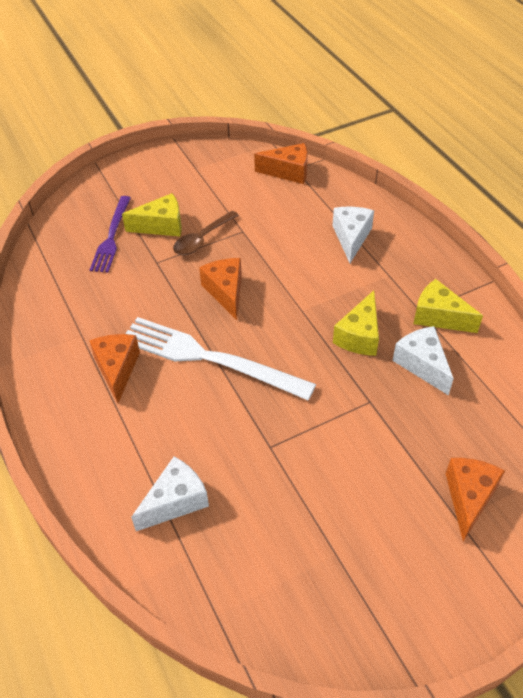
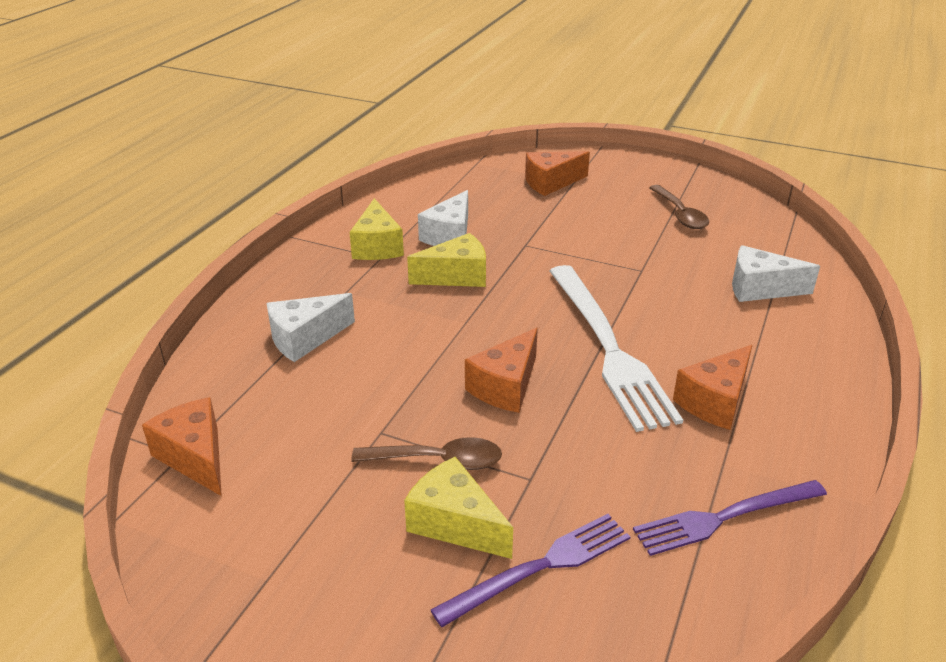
camera: 130 degrees left, 15 degrees down
none -> purple fork [633,480,827,556]
none -> brown spoon [649,185,709,229]

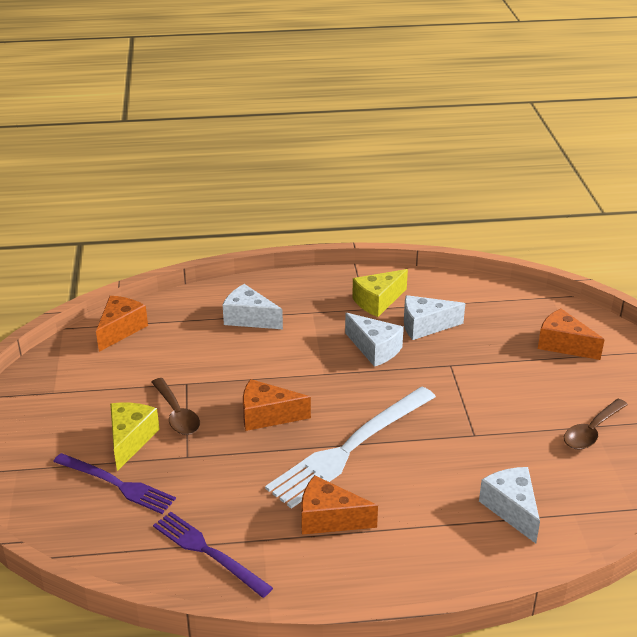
camera: 60 degrees right, 0 degrees up
yellow cheese [407,233,486,287] -> white cheese [345,313,404,367]

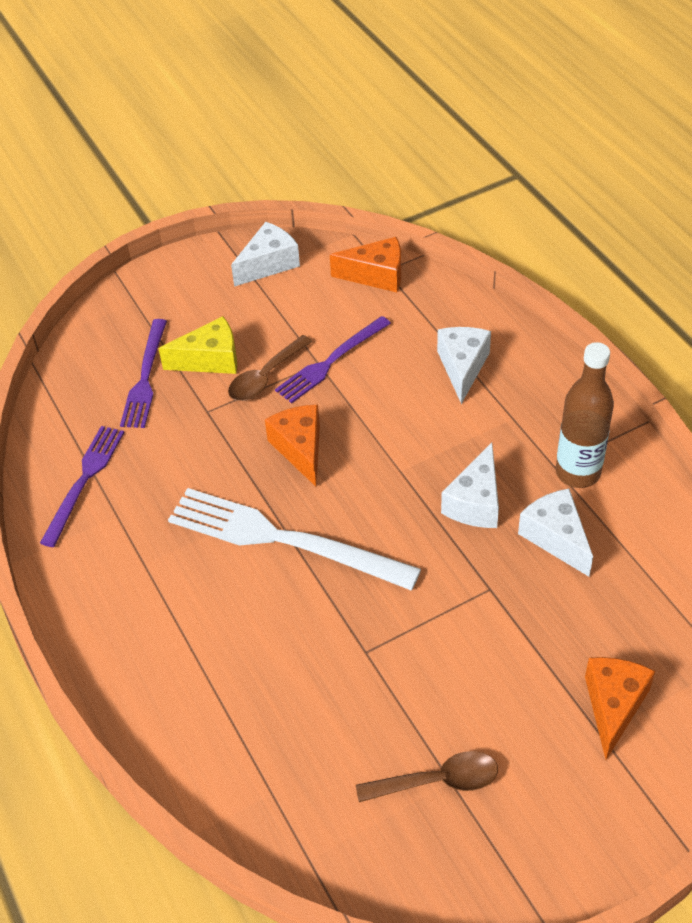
camera: 70 degrees right, 15 degrees up
orange cheese [301,475,378,535] -> none
yellow cheese [352,269,408,317] -> brown bottle [556,342,614,488]
white cheese [479,467,540,543] -> white cheese moved to [231,222,300,287]
brown spoon [564,399,628,450] -> brown spoon turned 150 degrees clockwise [356,751,498,802]
none -> purple fork [275,316,391,403]

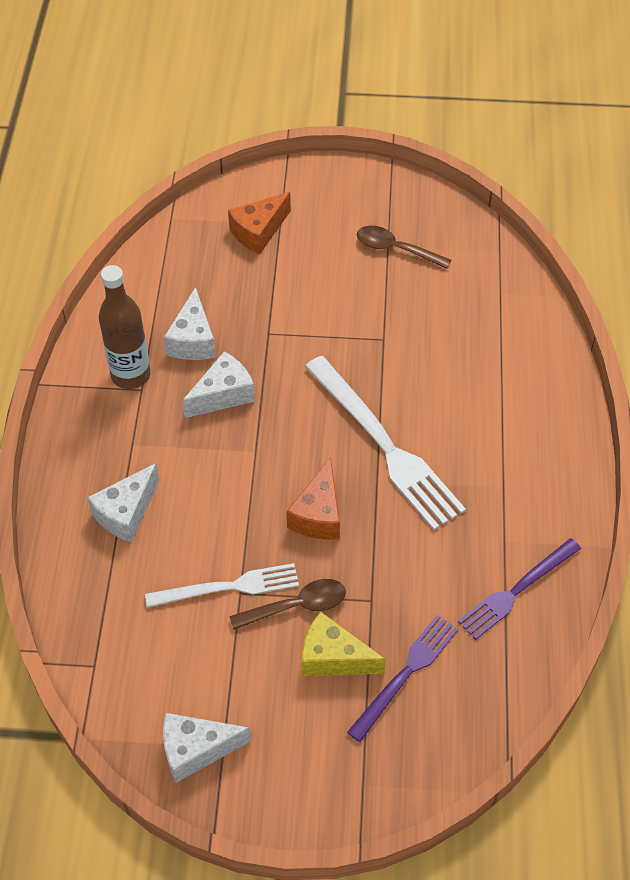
camera: 150 degrees left, 5 degrees up
purple fork [275,316,391,403] -> white fork [145,563,299,608]
orange cheese [330,237,401,292] -> none

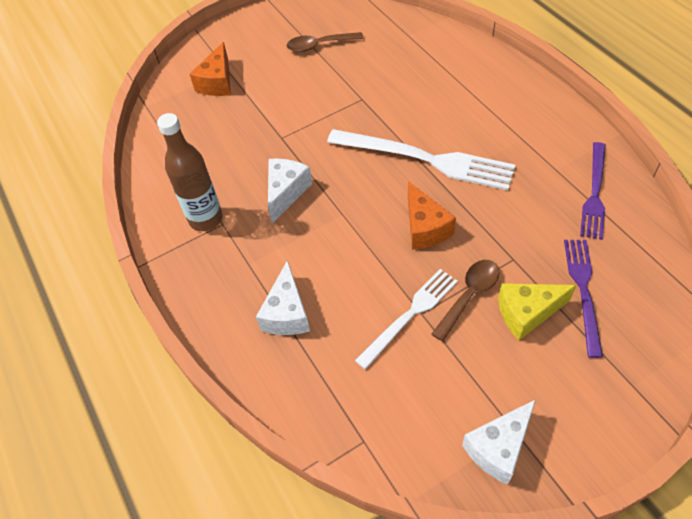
camera: 30 degrees left, 0 degrees up
white cheese [164,287,216,360] -> none

